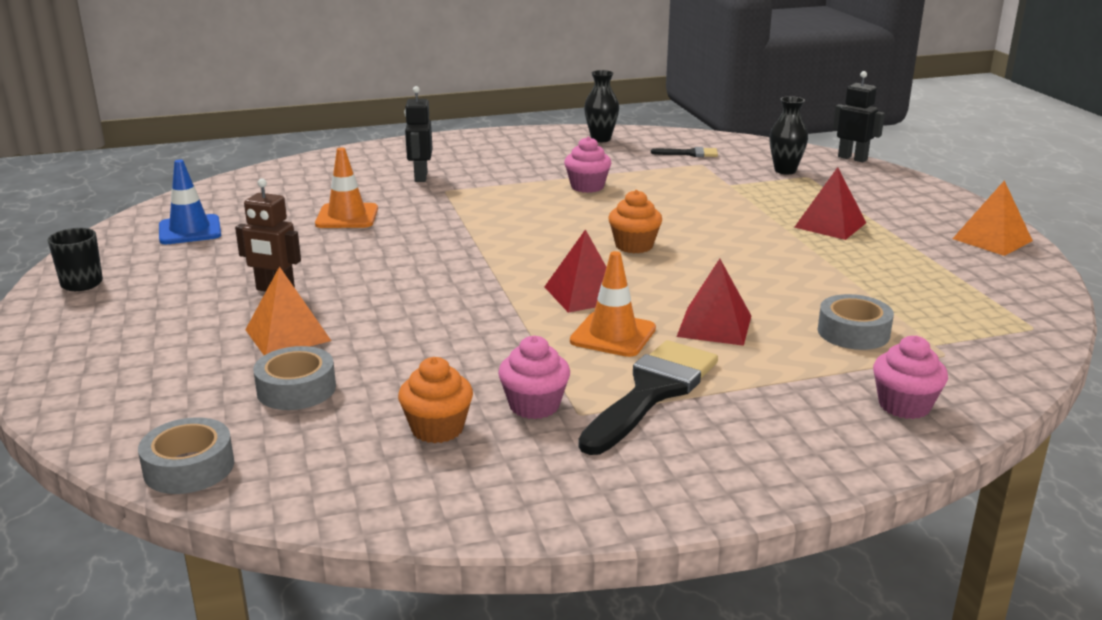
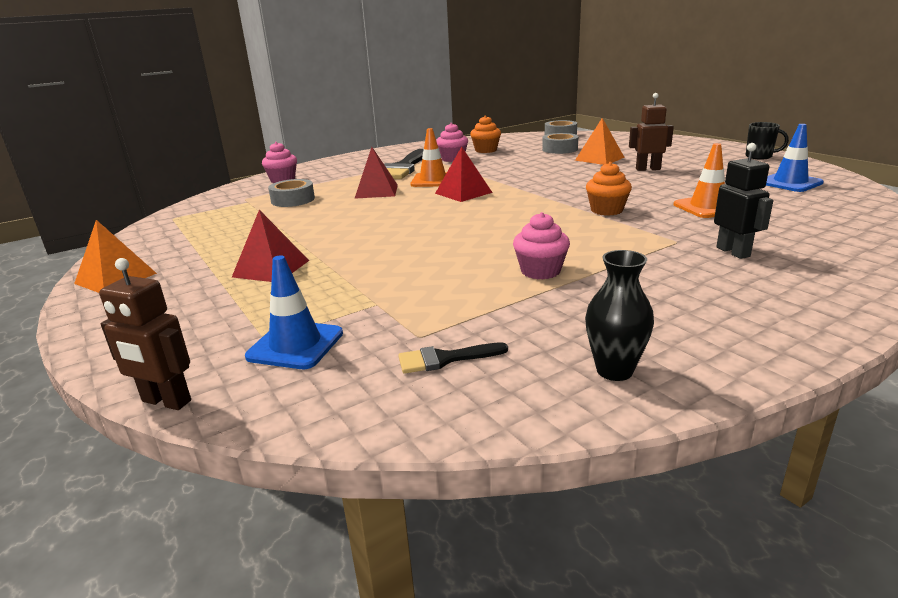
camera: 165 degrees right, 0 degrees up
orange cupcake [609,190,662,253] -> orange cupcake moved to [586,162,632,216]
black vase [769,96,808,174] -> blue traffic cone [245,255,343,369]
black robot [833,71,885,162] -> brown robot [99,258,191,410]

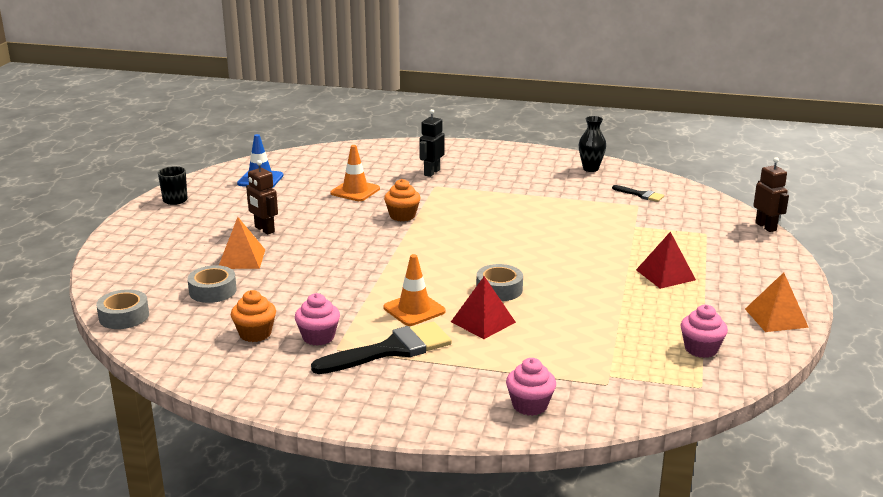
camera: 135 degrees left, 0 degrees up
blue traffic cone [245,255,343,369] -> none
grey tape [268,179,315,207] -> grey tape moved to [476,264,523,301]
red pyramid [435,147,493,202] -> none
pink cupcake [513,212,570,279] -> pink cupcake moved to [681,305,728,358]

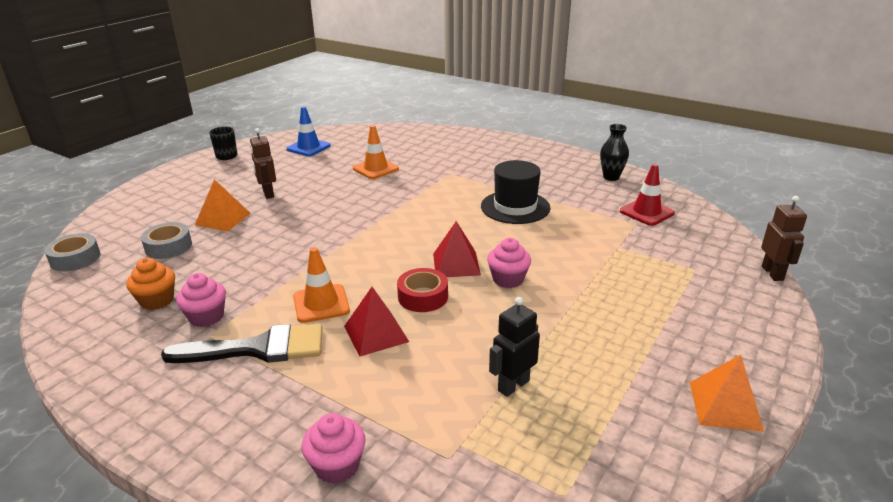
camera: 20 degrees right, 5 degrees up
orange cupcake [384,179,421,221] -> none
black robot [419,109,445,177] -> black robot moved to [489,297,540,397]
grey tape [476,264,523,301] -> red tape [397,268,448,312]
black brush [612,185,664,202] -> red traffic cone [620,164,675,226]
red pyramid [636,232,696,289] -> red pyramid moved to [433,221,481,277]
pink cupcake [681,305,728,358] -> pink cupcake moved to [487,238,531,288]
none -> black hat [481,160,550,224]

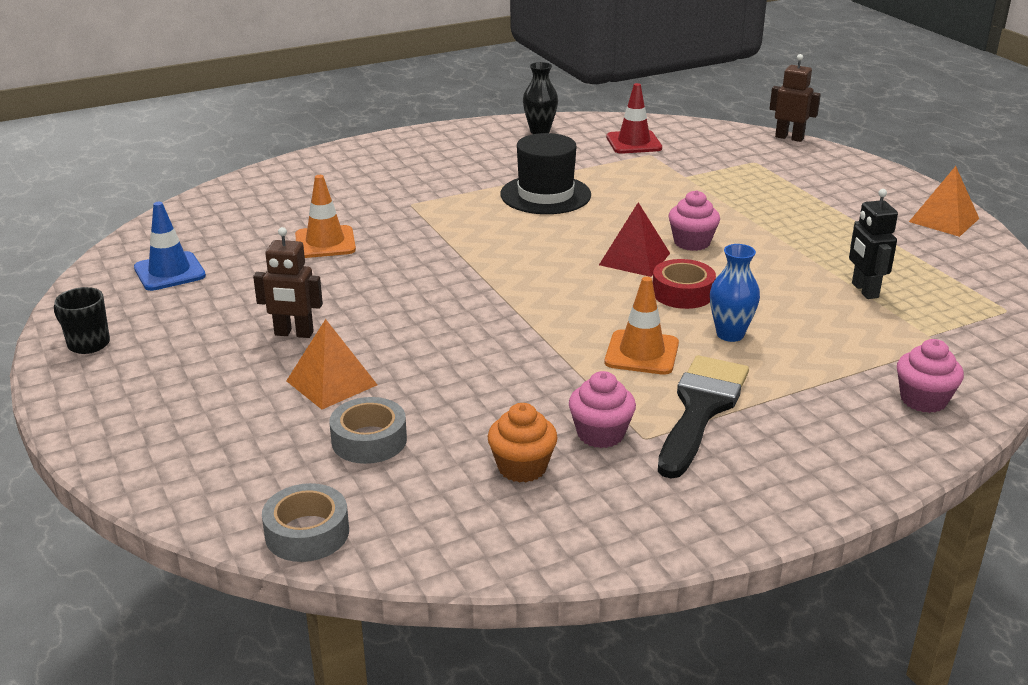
camera: 60 degrees left, 0 degrees up
red pyramid [344,287,409,356] -> blue vase [710,244,760,342]

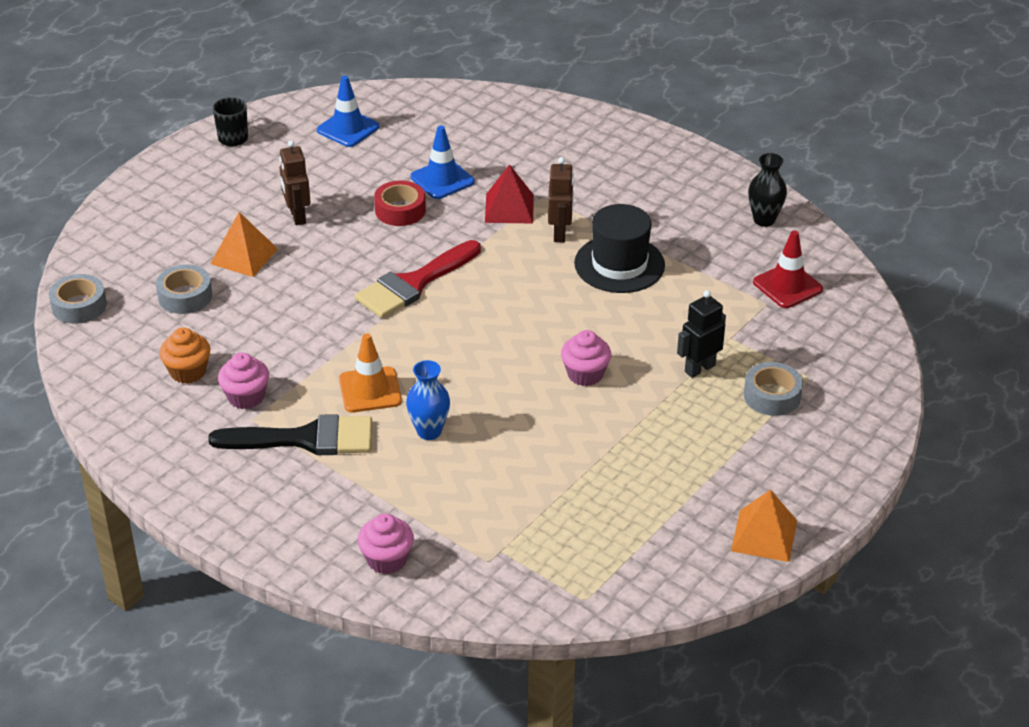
camera: 65 degrees right, 10 degrees up
orange traffic cone [295,175,356,258] -> blue traffic cone [410,126,474,199]
red pyramid [599,202,670,277] -> red pyramid moved to [485,164,534,223]
red tape [653,259,716,309] -> red tape moved to [374,180,426,226]
brown robot [770,54,821,142] -> brown robot moved to [548,157,574,243]
black robot [849,189,898,299] -> black robot moved to [677,290,726,378]
none -> red brush [355,240,481,318]
none -> grey tape [744,362,803,416]

